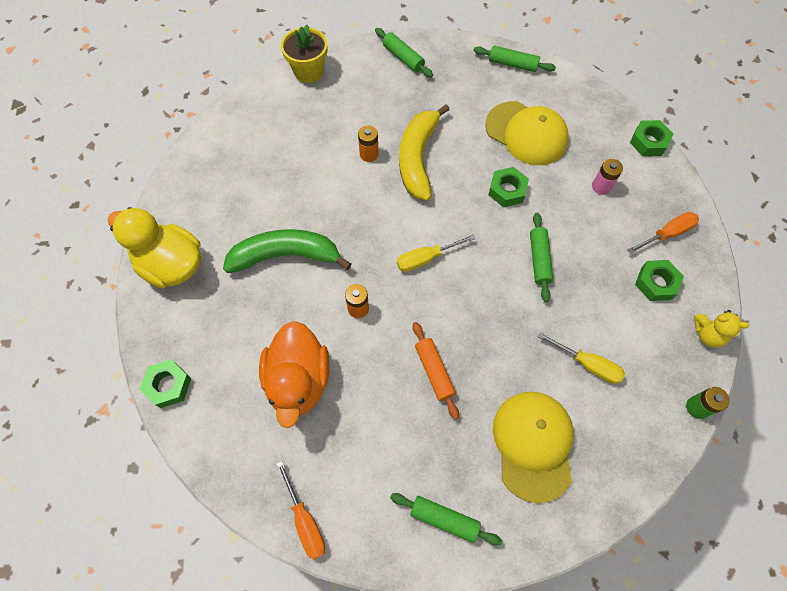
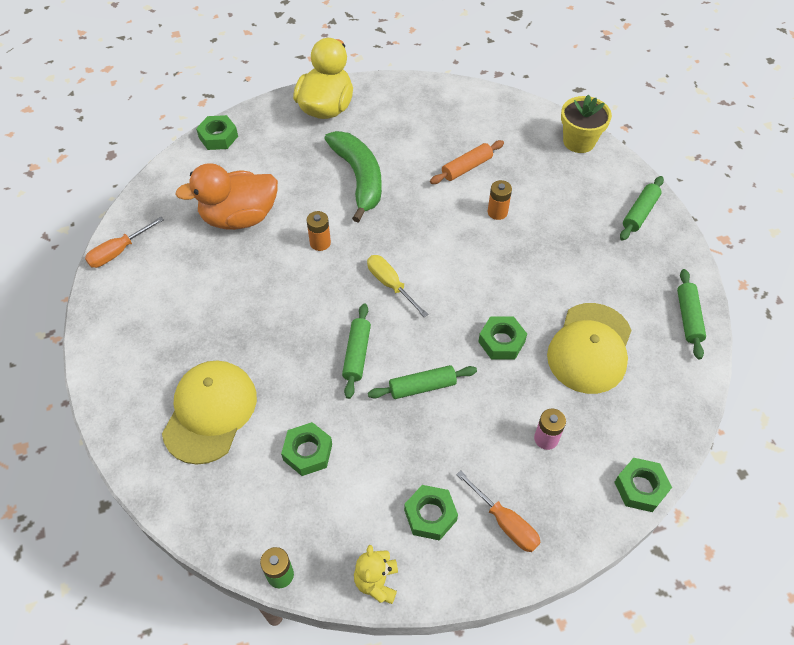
camera: 75 degrees right, 10 degrees down
green rolling pin [390,493,502,546] -> green rolling pin moved to [342,303,371,399]
yellow banana [399,104,450,201] -> none
orange rolling pin [413,322,459,420] -> orange rolling pin moved to [430,140,504,184]
yellow cap [493,392,574,503] -> yellow cap turned 60 degrees counterclockwise [162,360,257,465]
yellow screwdriver [537,332,625,384] -> green nut [281,422,332,476]

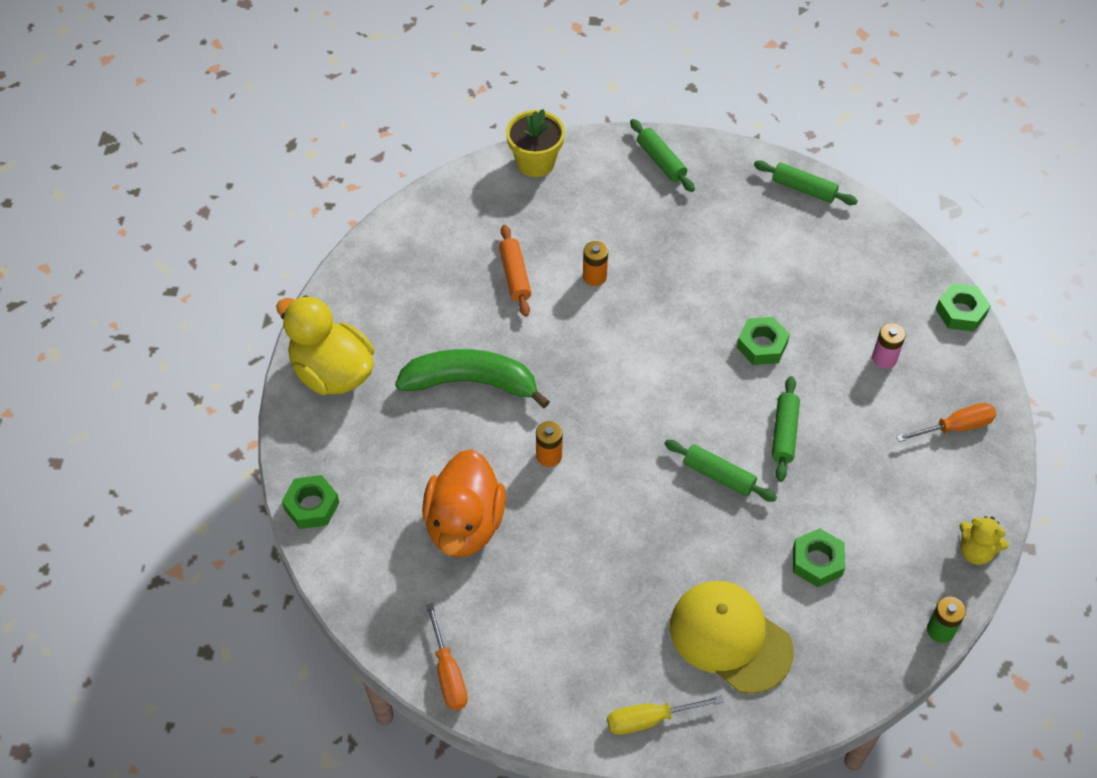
camera: 65 degrees left, 0 degrees up
yellow screwdriver [367,255,428,317] -> yellow screwdriver moved to [607,695,724,735]
green nut [404,485,458,541] -> none
yellow cap [547,303,632,394] -> none

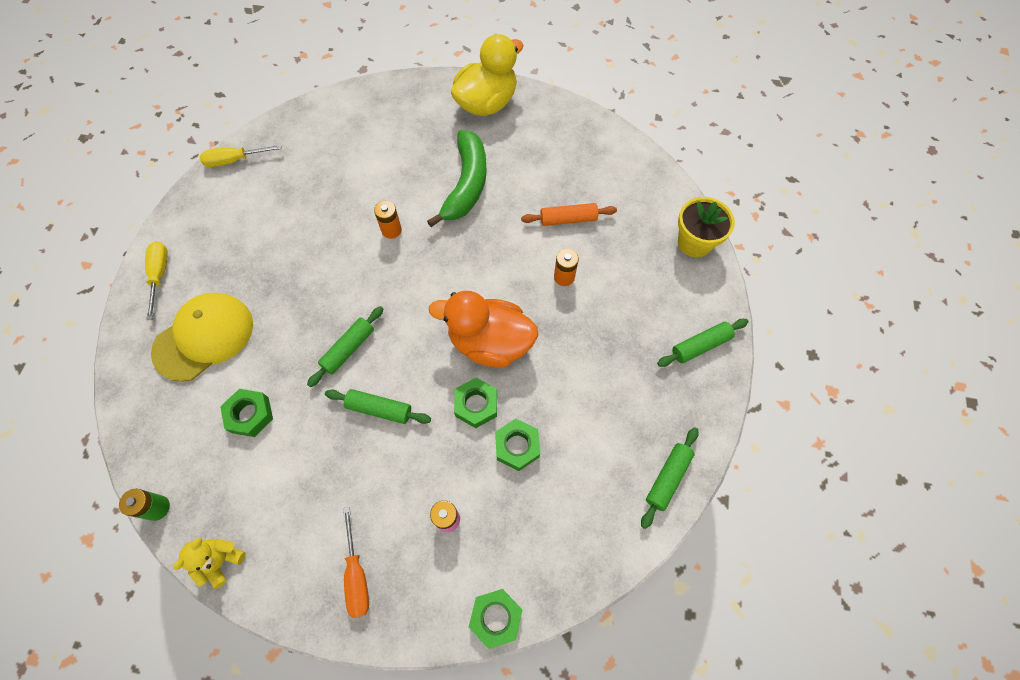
camera: 95 degrees right, 10 degrees up
green nut [282,475,339,529] -> green nut moved to [495,419,540,471]
orange duck [422,449,506,557] -> orange duck moved to [429,291,538,368]
orange screwdriver [426,603,468,710] -> yellow screwdriver [199,145,282,167]

